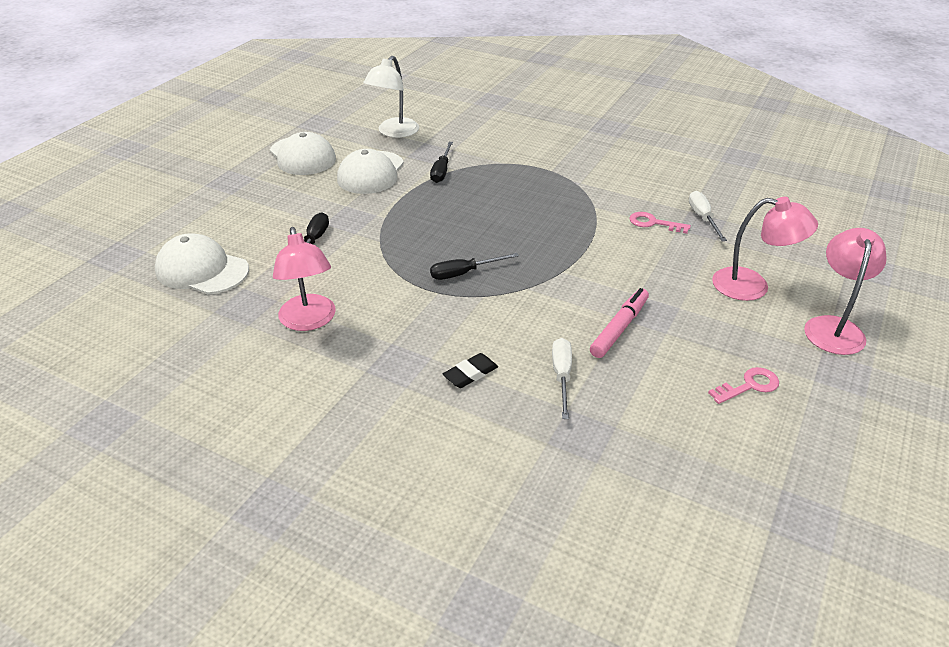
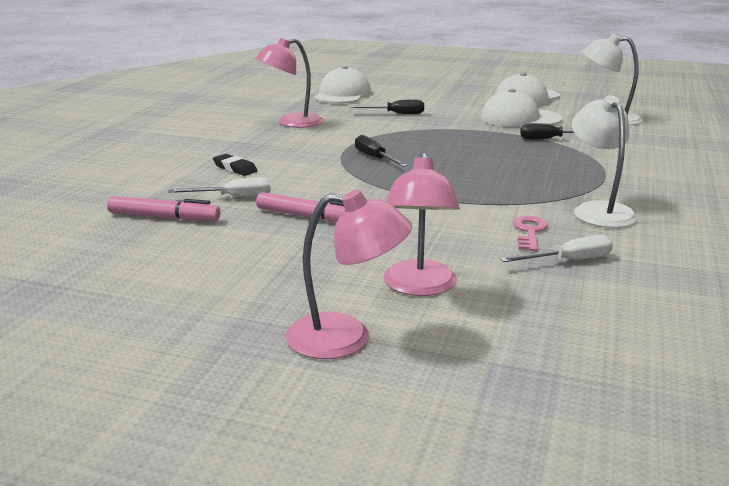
camera: 80 degrees right, 15 degrees down
pink key [708,367,779,404] -> none
none -> pink marker [107,196,220,221]
none -> white lamp [572,95,638,228]

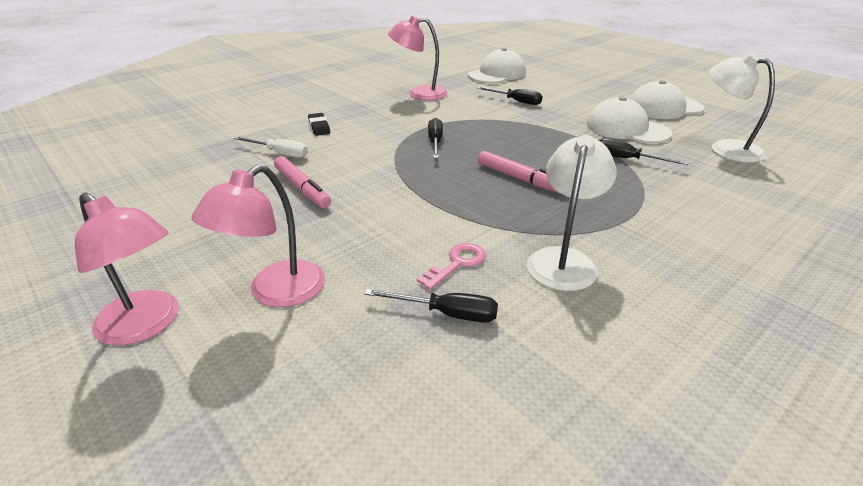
camera: 30 degrees right, 10 degrees up
pink marker [107,196,220,221] -> pink marker moved to [478,151,559,193]
white screwdriver [500,235,613,262] -> black screwdriver [364,289,498,322]

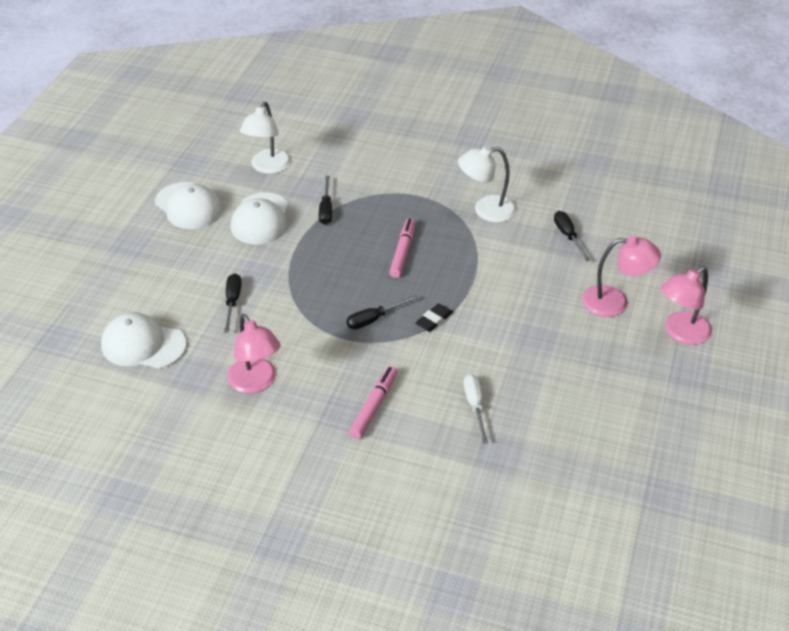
camera: 120 degrees left, 10 degrees up
pink lamp [75,192,179,346] -> pink lamp turned 135 degrees counterclockwise [661,266,712,345]
pink marker [274,156,331,208] -> pink marker moved to [349,366,397,439]
black eraser [308,113,330,136] -> black eraser moved to [415,304,453,332]
pink key [417,243,486,290] -> none

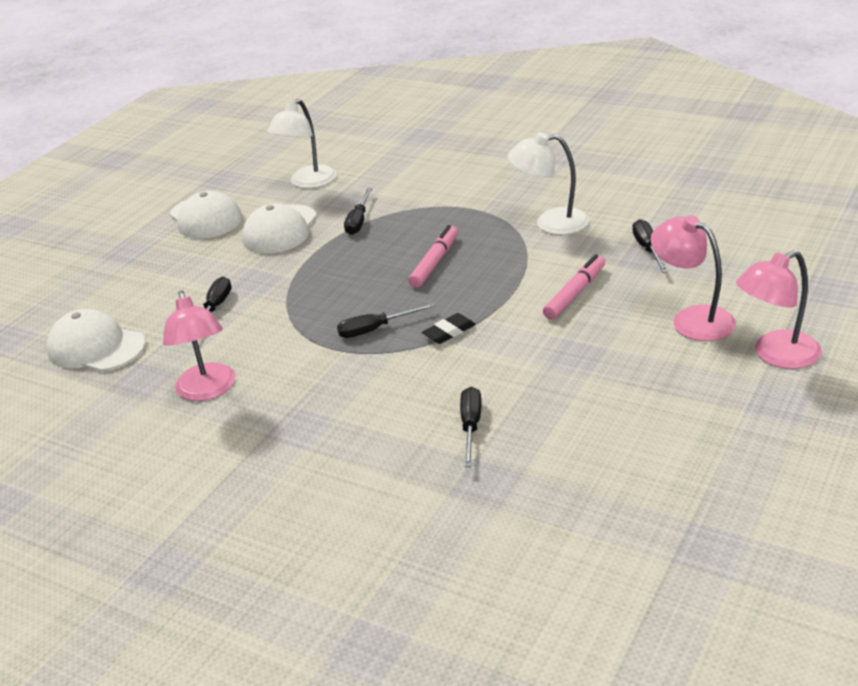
camera: 15 degrees right, 10 degrees down
pink marker [349,366,397,439] -> pink marker moved to [543,254,605,320]
white screwdriver [464,374,488,444] -> black screwdriver [460,387,482,467]
pink lamp [582,236,661,317] -> pink lamp turned 150 degrees counterclockwise [651,215,736,341]

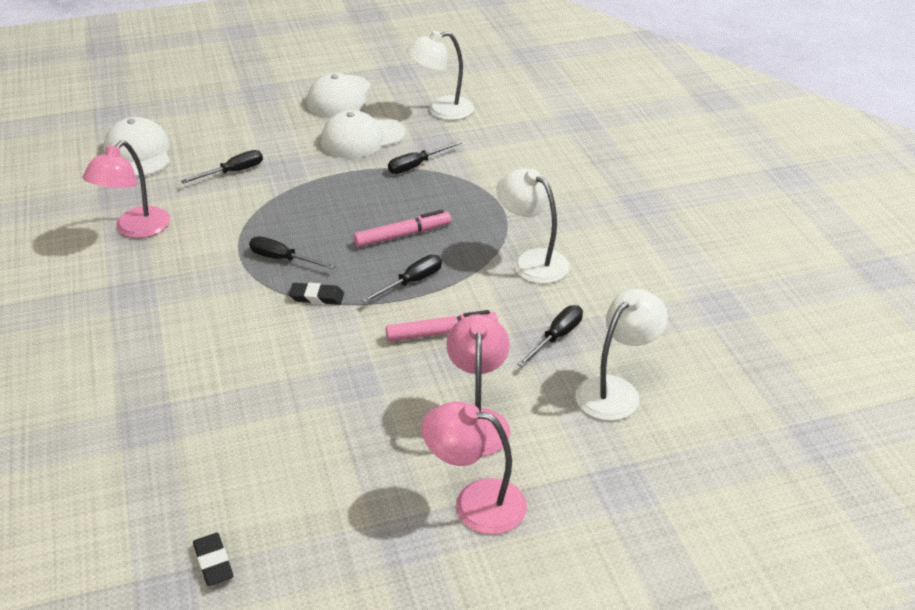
camera: 40 degrees right, 5 degrees up
black screwdriver [460,387,482,467] -> black screwdriver moved to [362,255,442,303]
none -> black eraser [193,533,234,586]
none -> white lamp [575,289,668,421]

